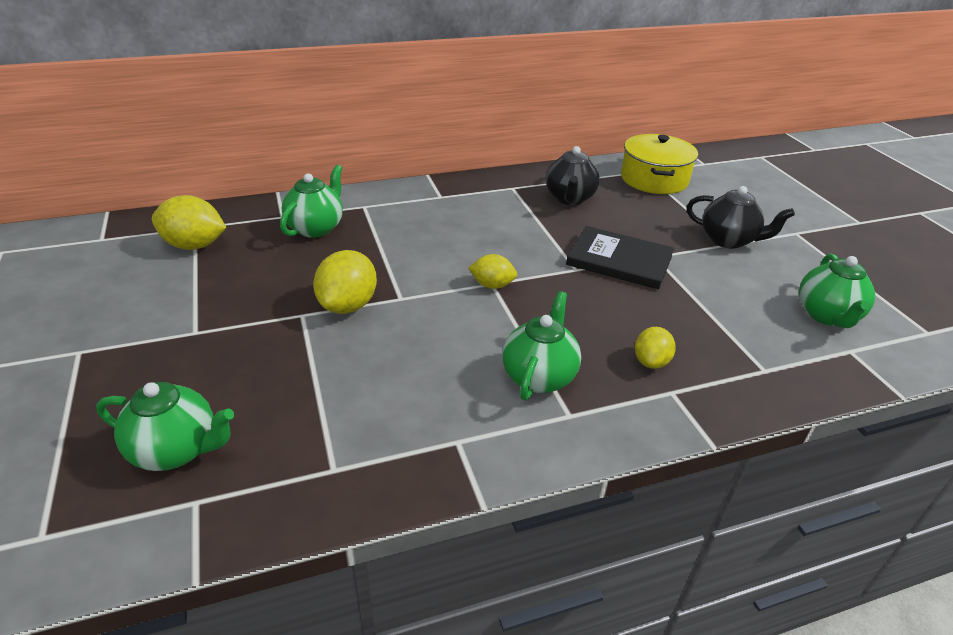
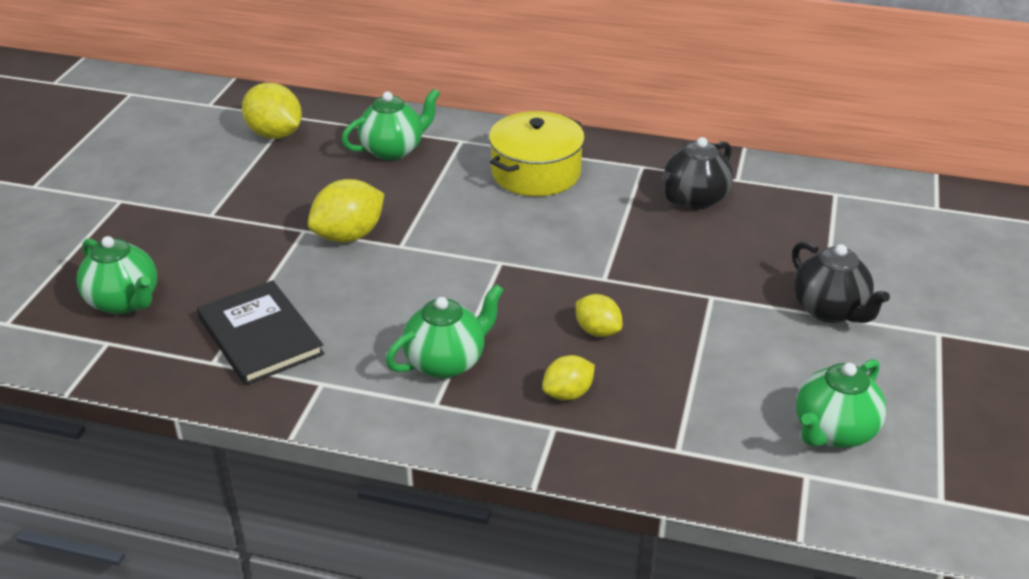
camera: 35 degrees right, 0 degrees up
yellow lemon [468,254,517,289] -> yellow lemon moved to [576,294,622,337]
black book [566,226,674,289] -> black book moved to [197,280,324,386]
yellow pot [621,134,698,194] -> yellow pot moved to [489,111,585,196]

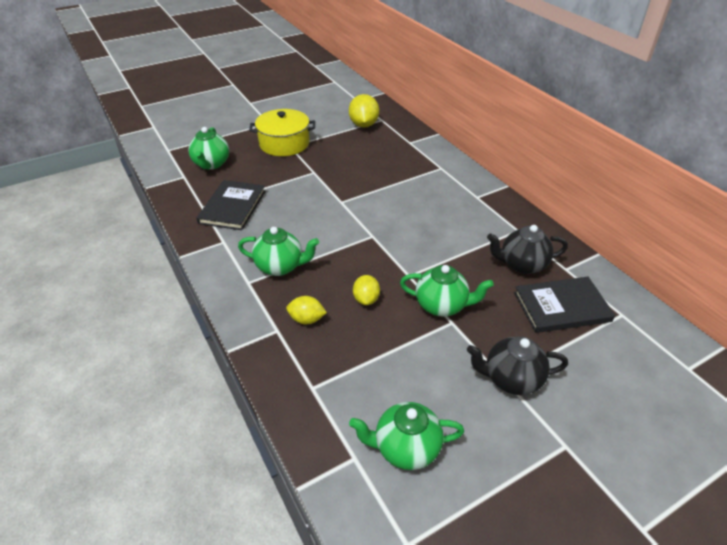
camera: 45 degrees right, 5 degrees up
yellow lemon [308,179,384,243] -> none
green teapot [342,88,440,160] -> green teapot moved to [400,265,494,317]
yellow pot [489,111,585,196] -> yellow pot moved to [249,109,315,156]
black teapot [792,241,890,323] -> black teapot turned 75 degrees clockwise [467,336,568,395]
none -> black book [514,277,615,333]

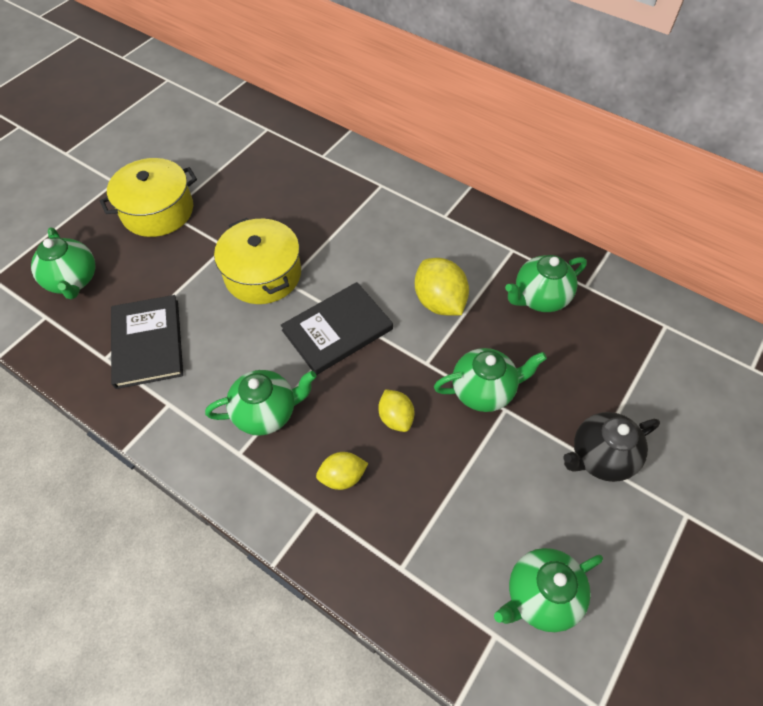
camera: 25 degrees left, 15 degrees up
yellow lemon [349,94,379,128] -> yellow lemon moved to [415,258,469,315]
black teapot [487,225,568,274] -> green teapot [505,255,587,312]
black book [514,277,615,333] -> black book moved to [281,282,393,375]
none -> yellow pot [214,218,301,304]

